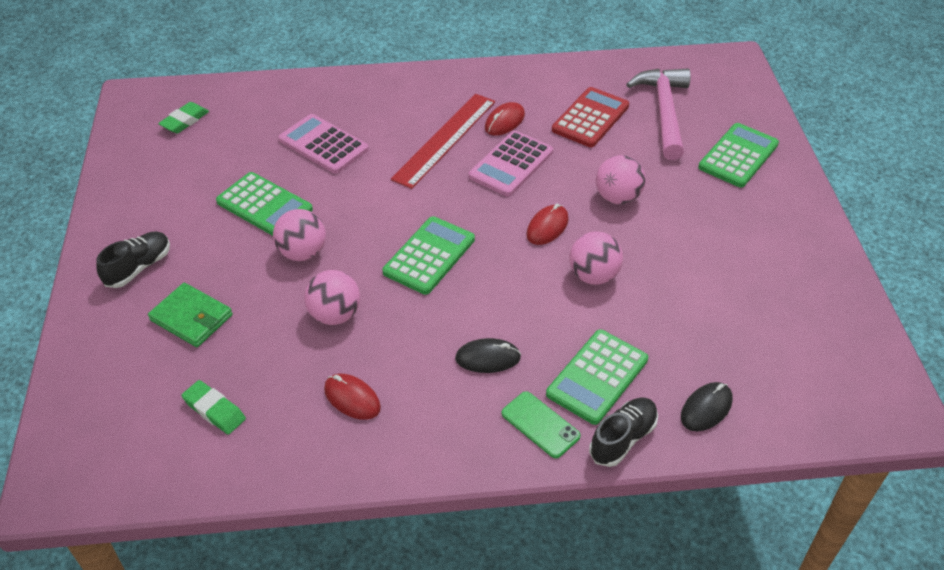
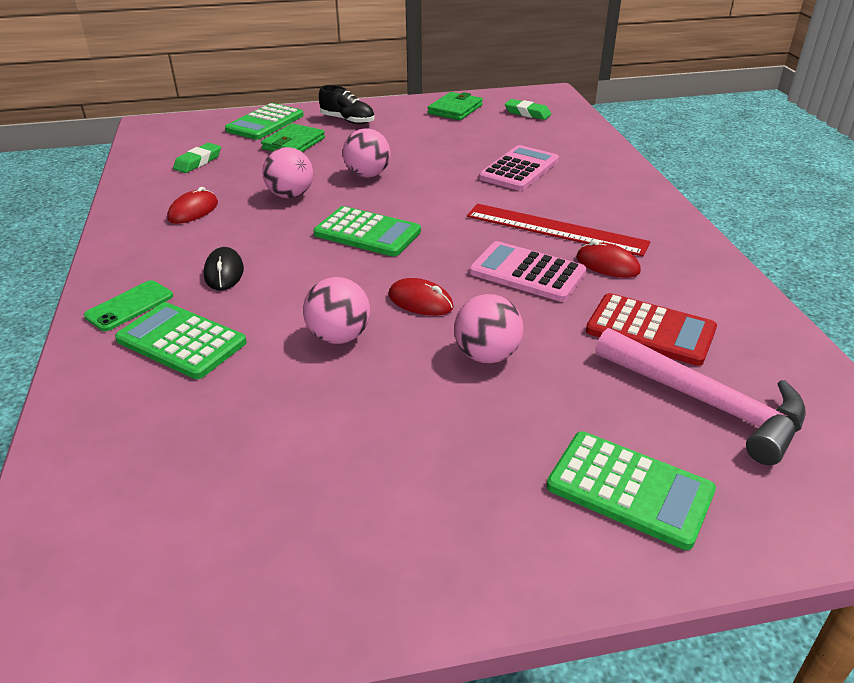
camera: 85 degrees right, 10 degrees down
green calculator [216,172,313,236] -> green calculator moved to [225,103,304,140]
black shoe [589,398,658,467] -> none
pink hammer [626,69,691,160] -> pink hammer turned 45 degrees clockwise [595,328,806,465]
black mouse [681,382,733,431] -> none
none -> green wallet [428,92,483,120]

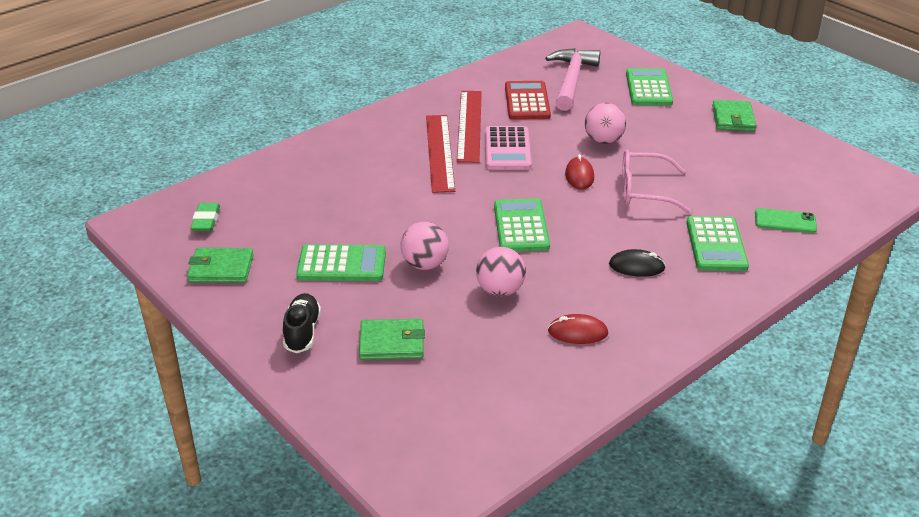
camera: 120 degrees left, 0 degrees up
green phone [84,280,173,331] -> green phone moved to [755,208,817,233]
green eraser [173,143,221,173] -> none
black mouse [204,247,244,290] -> black mouse turned 45 degrees clockwise [609,249,666,277]
green calculator [225,103,304,140] -> green calculator moved to [296,244,386,281]
pink ball [303,277,370,344] -> pink glasses [622,150,691,214]
pink calculator [479,145,559,191] -> none
red mouse [576,240,641,278] -> red ruler [457,91,482,163]
none -> green wallet [712,100,756,131]

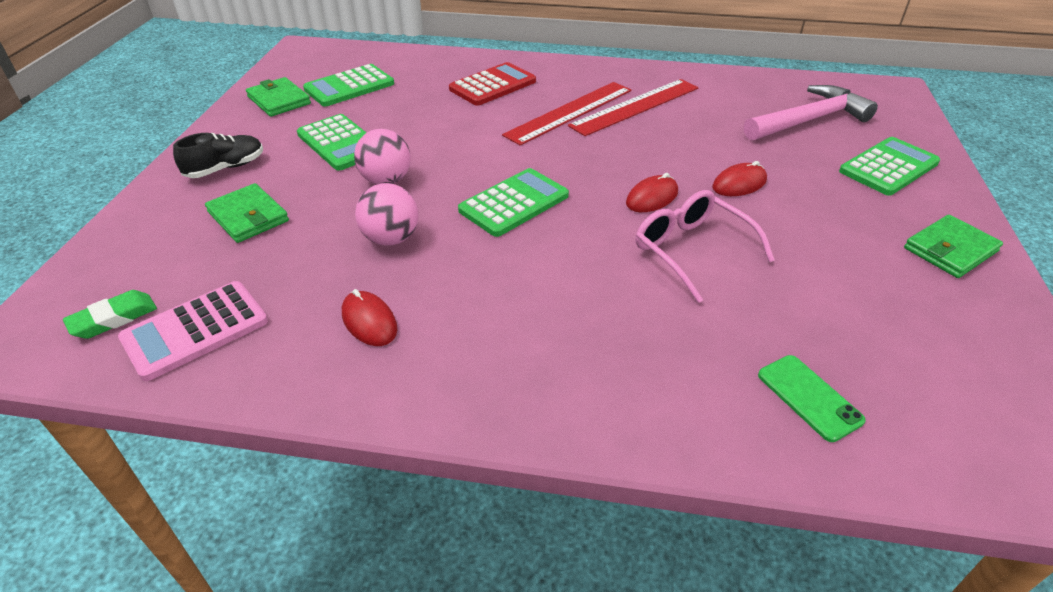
camera: 50 degrees right, 5 degrees up
green eraser [191,203,220,231] -> green eraser moved to [63,290,157,339]
pink calculator [485,126,532,170] -> pink calculator moved to [118,281,268,381]
red calculator [505,81,551,120] -> red calculator moved to [449,62,536,106]
pink ball [585,103,626,144] -> red mouse [712,161,767,196]
black mouse [609,249,666,277] -> none
green calculator [686,216,749,271] -> green calculator moved to [303,64,394,107]

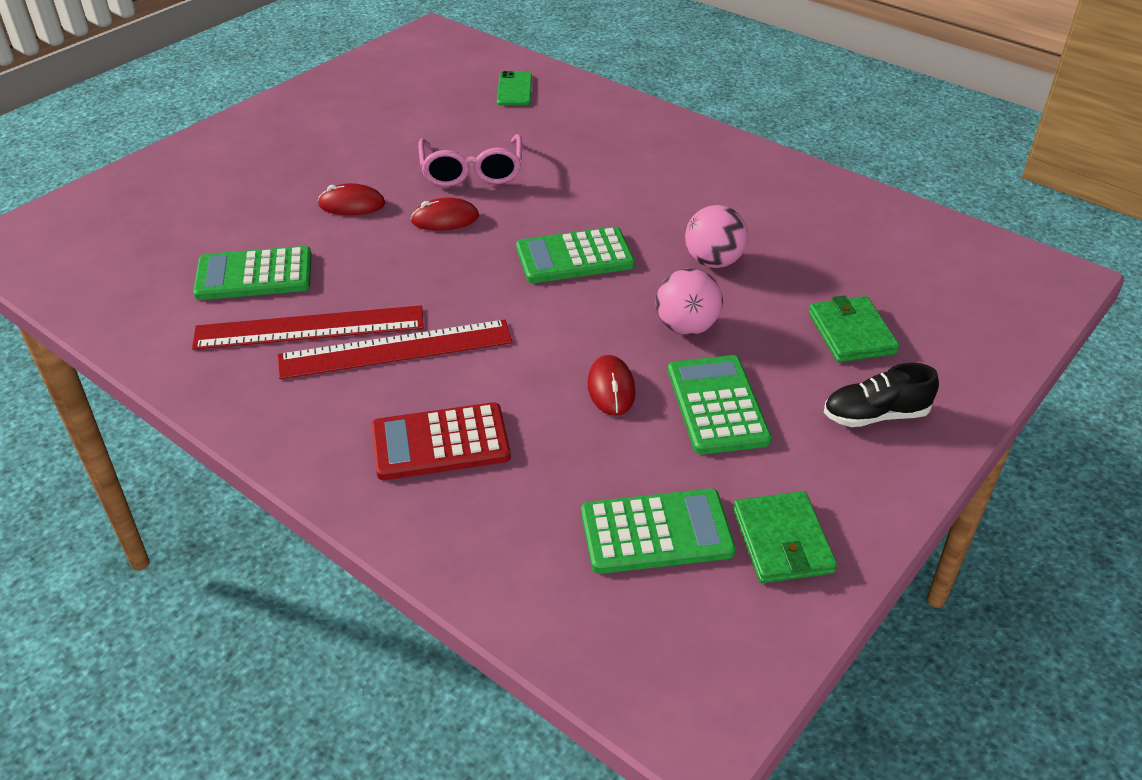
camera: 150 degrees left, 0 degrees up
green eraser [63,290,157,339] -> none
pink calculator [118,281,268,381] -> none
red mouse [342,289,398,346] -> red mouse moved to [587,355,636,416]
pink hammer [744,85,878,141] -> none
green calculator [839,137,940,196] -> green calculator moved to [193,246,312,300]
green wallet [904,215,1003,278] -> none

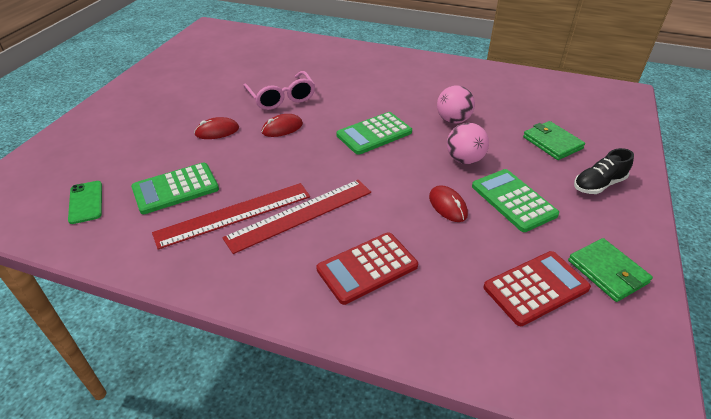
camera: 20 degrees left, 0 degrees up
green phone [497,71,532,106] -> green phone moved to [68,181,102,224]
green calculator [581,489,736,574] -> red calculator [483,251,591,326]

